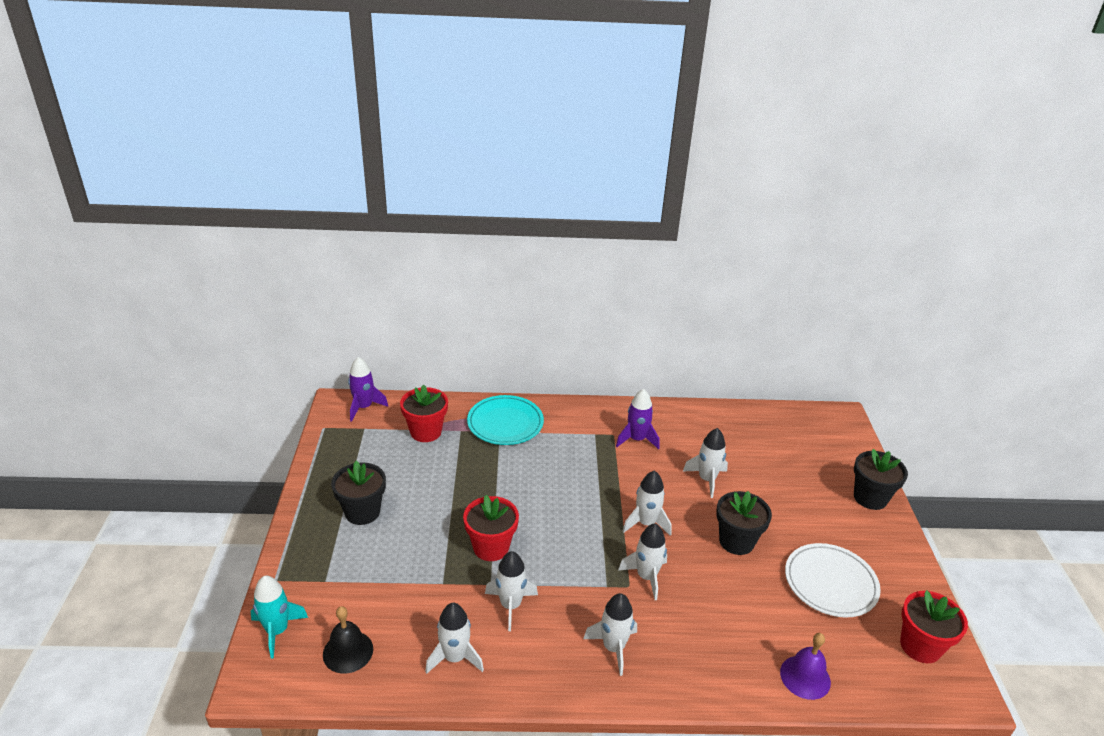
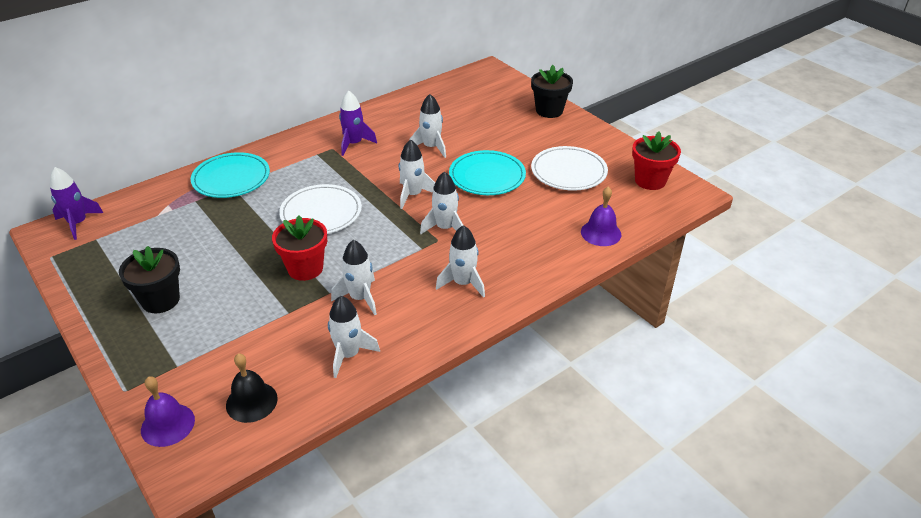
camera: 35 degrees left, 5 degrees up
turquoise rocket [251,576,308,659] -> purple bell [141,376,195,447]
red flower pot [400,385,448,442] -> none
black flower pot [716,491,772,555] -> turquoise plate [449,150,526,195]
none -> white plate [279,184,362,234]

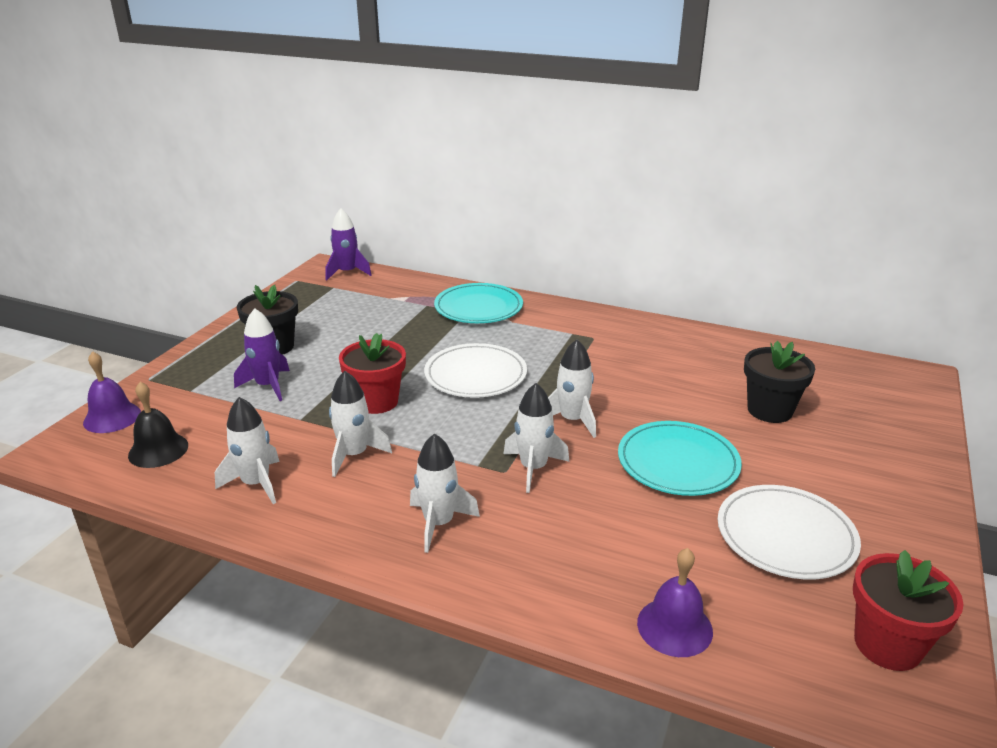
camera: 60 degrees right, 10 degrees down
purple rocket [339,91,377,156] -> purple rocket moved to [234,308,290,401]
white rocket [410,94,446,158] -> none
black flower pot [531,65,573,118] -> black flower pot moved to [744,341,815,423]

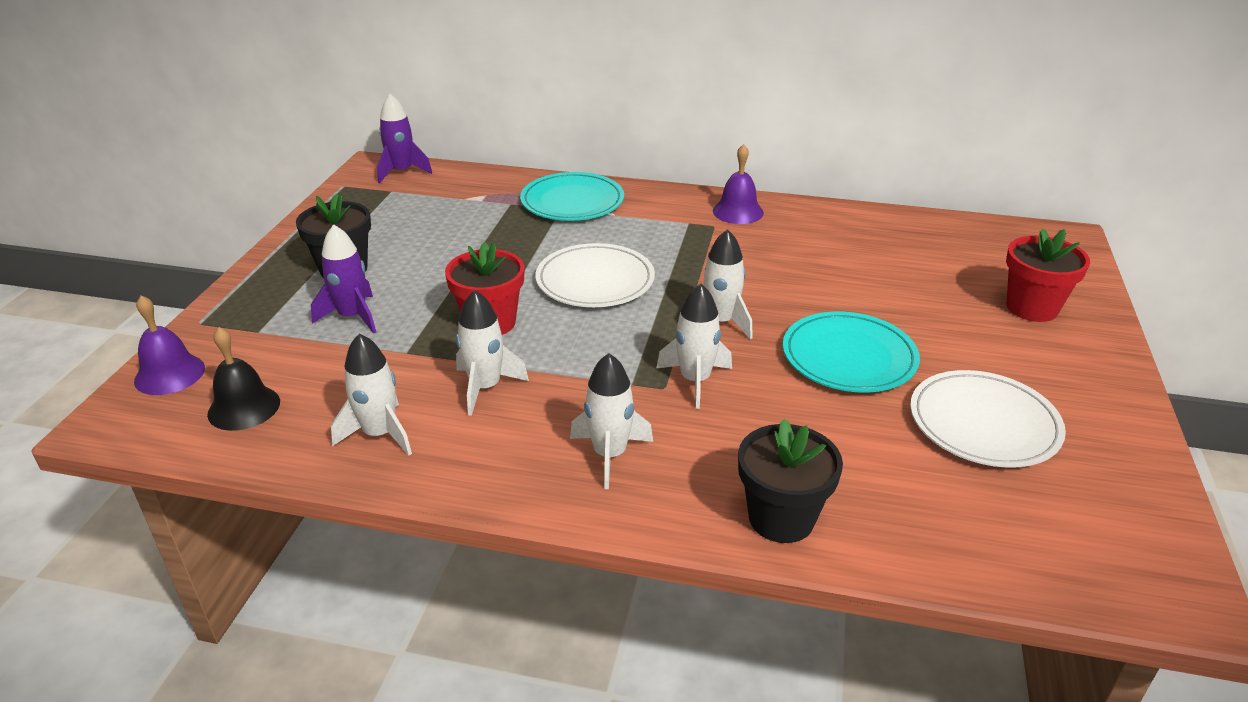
camera: 10 degrees left, 5 degrees up
purple bell [637,548,713,657] -> purple bell moved to [713,144,764,224]
black flower pot [744,341,815,423] -> black flower pot moved to [738,419,843,543]
red flower pot [853,550,963,671] -> red flower pot moved to [1006,229,1090,322]

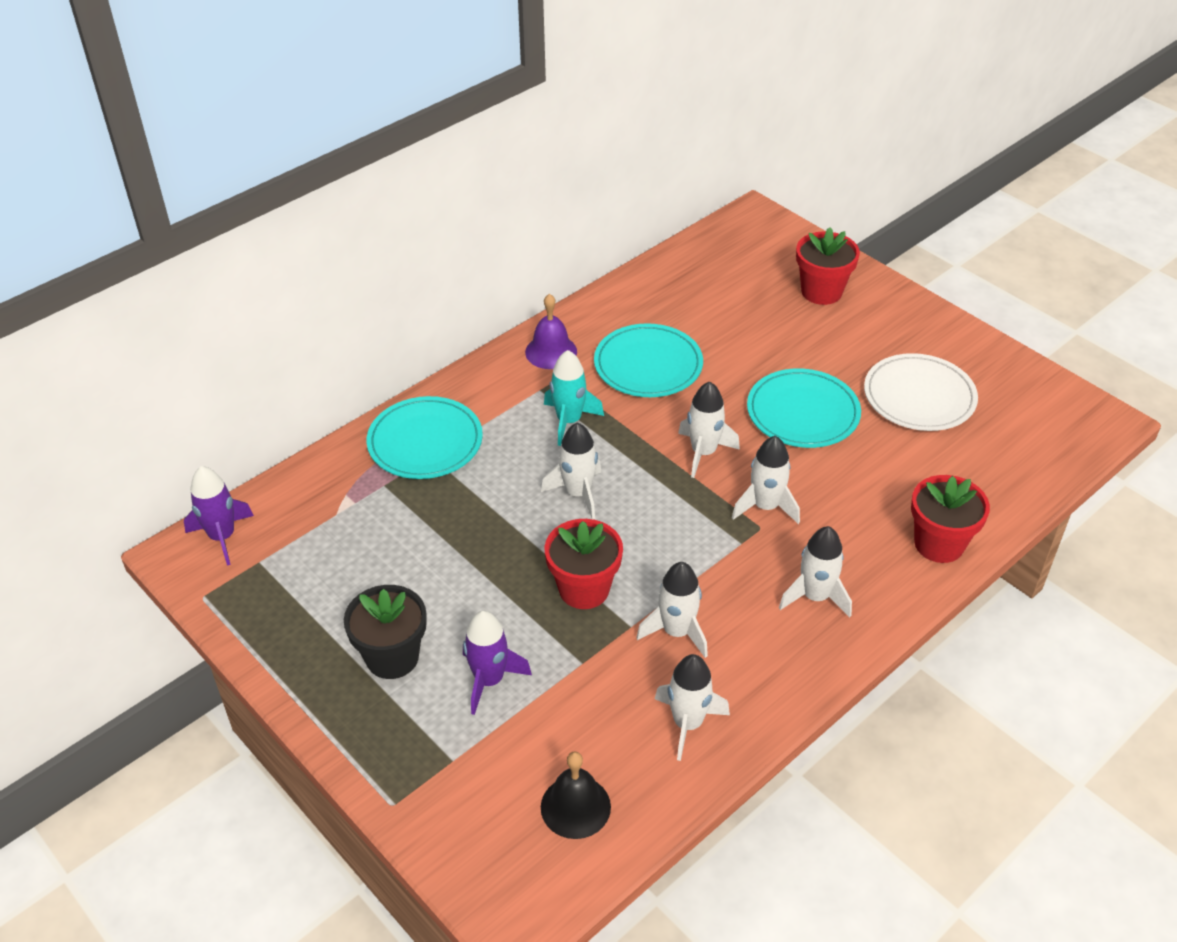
camera: 55 degrees left, 10 degrees up
purple bell [134,295,205,395] -> none
white plate [535,243,655,307] -> white rocket [541,422,601,519]
black flower pot [738,419,843,543] -> red flower pot [911,475,990,563]
none -> turquoise rocket [544,350,604,446]
none -> turquoise plate [594,323,703,397]

